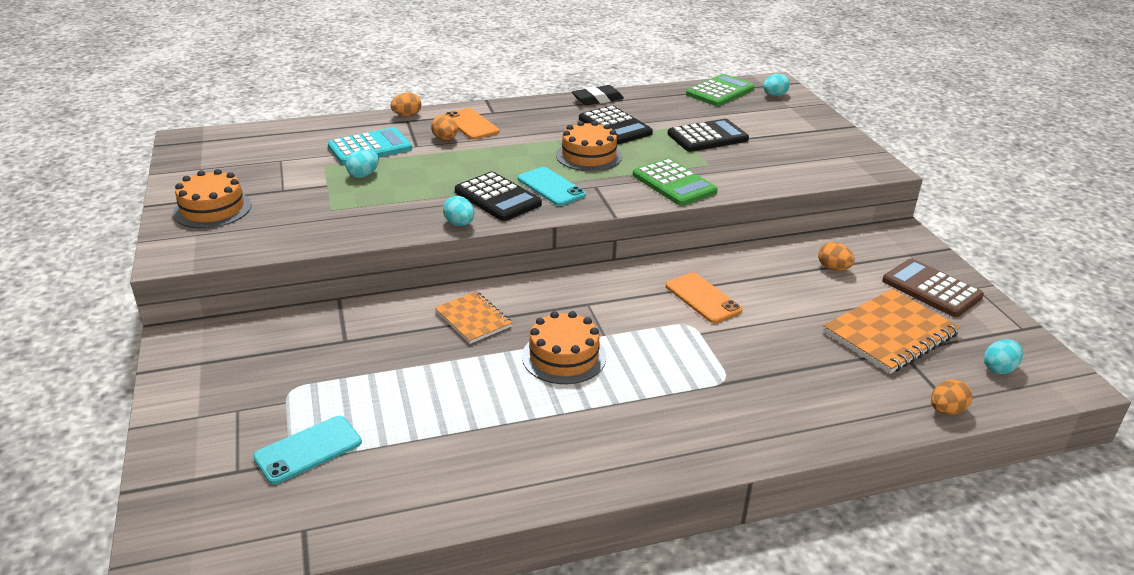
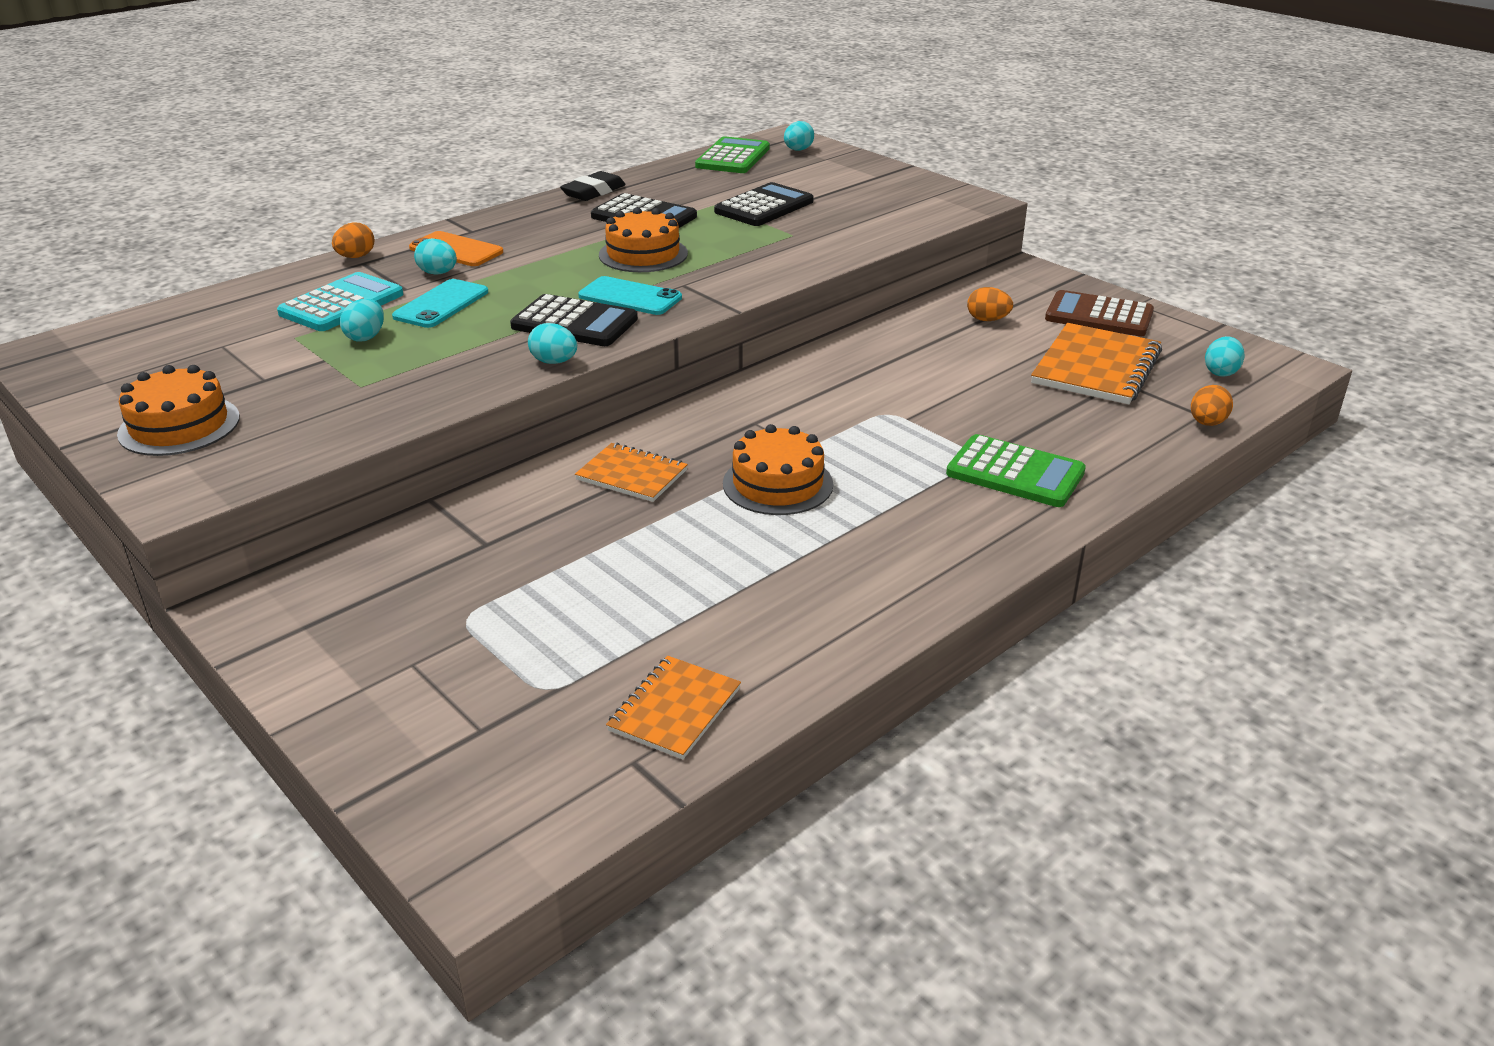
camera: 25 degrees left, 0 degrees up
turquoise phone [253,416,362,484] -> turquoise phone moved to [392,279,488,328]
orange egg [431,115,458,140] -> turquoise egg [414,238,457,275]
green calculator [633,158,718,206] -> green calculator moved to [946,434,1086,507]
orange phone [666,272,742,323] -> none
none -> orange notebook [606,656,741,760]

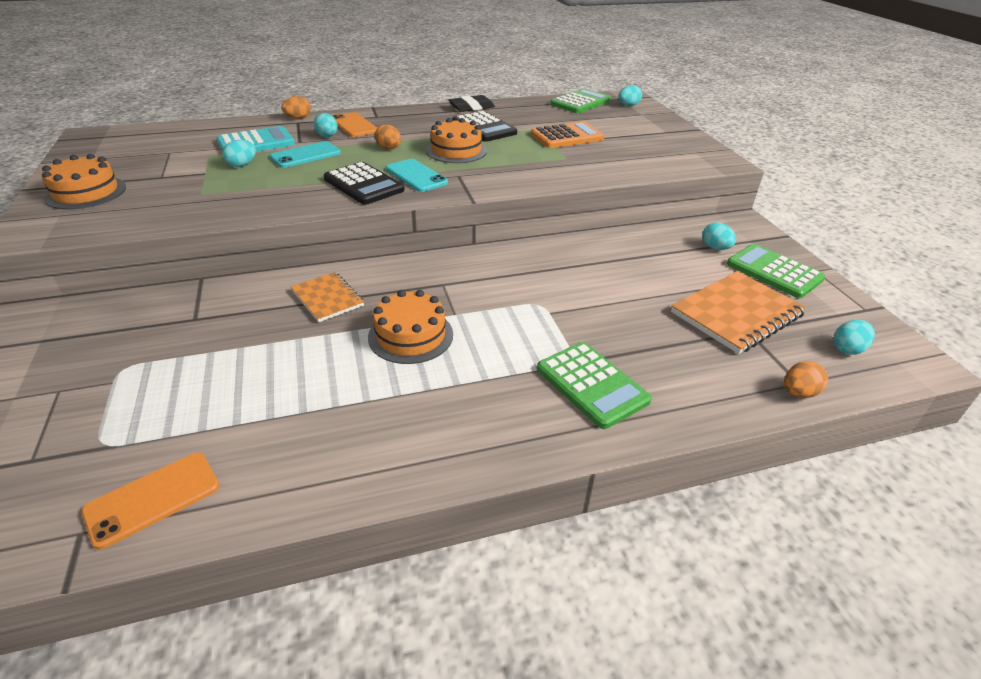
camera: 25 degrees right, 5 degrees up
turquoise egg [528,323,577,364] -> turquoise egg moved to [702,222,736,250]
orange notebook [606,656,741,760] -> orange phone [81,452,220,550]
black calculator [714,182,814,226] -> orange calculator [531,121,604,148]
orange egg [967,287,1013,321] -> orange egg moved to [375,124,401,149]
brown calculator [1045,290,1154,336] -> green calculator [727,244,825,298]

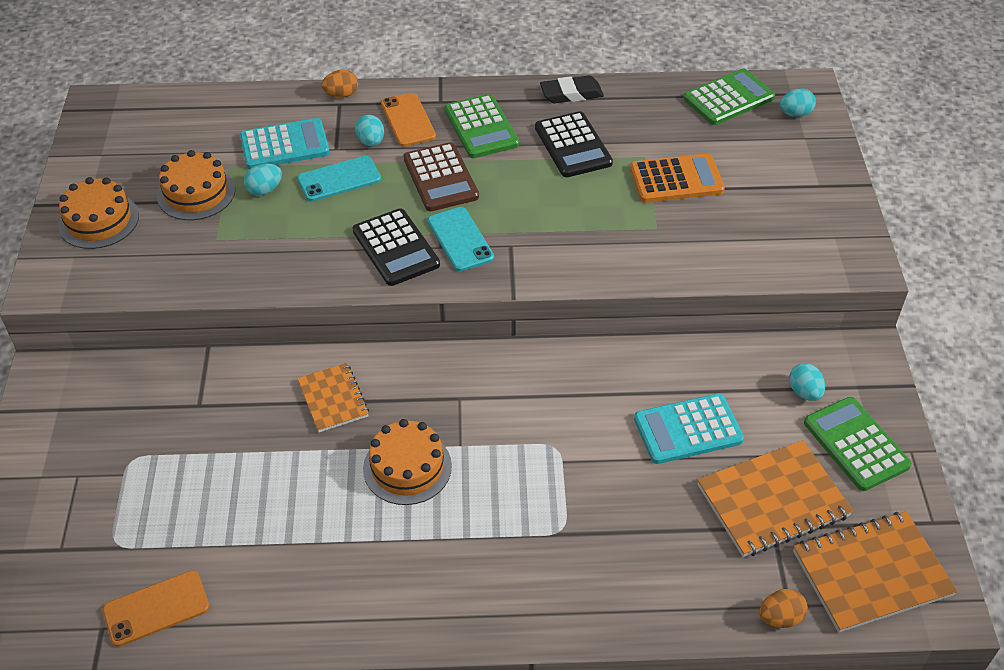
camera: 15 degrees right, 10 degrees up
orange egg [375,124,401,149] -> brown calculator [403,142,479,211]
orange cake [426,118,487,163] -> orange cake moved to [157,150,235,220]
green calculator [537,342,652,429] -> green calculator moved to [444,94,519,158]
turquoise egg [834,320,875,355] -> orange notebook [793,511,958,633]
none -> turquoise calculator [634,393,744,464]

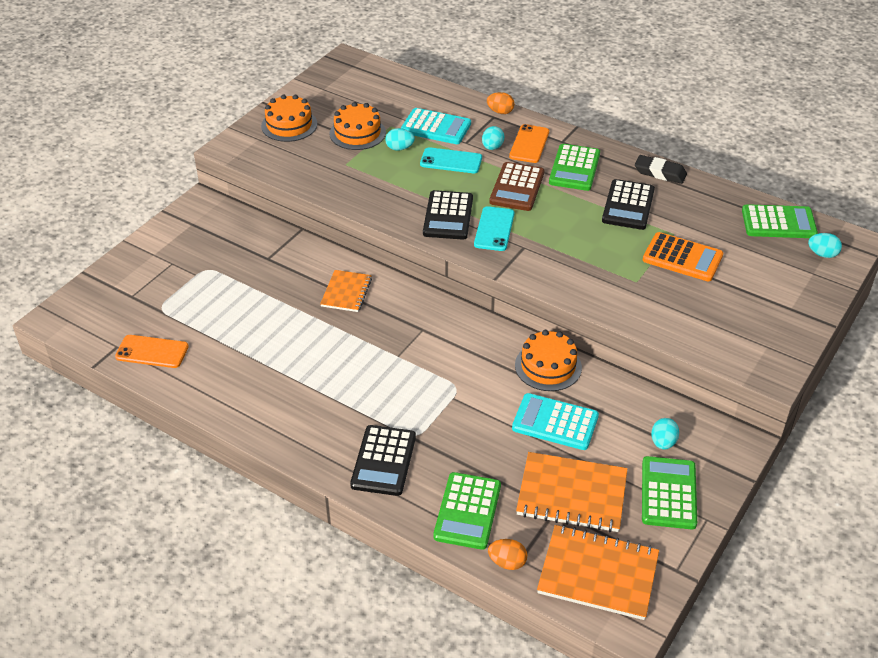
camera: 35 degrees right, 5 degrees down
orange cake [363,419,452,505] -> orange cake moved to [515,330,582,391]
none -> black calculator [350,425,416,496]
none -> green calculator [433,472,501,550]

